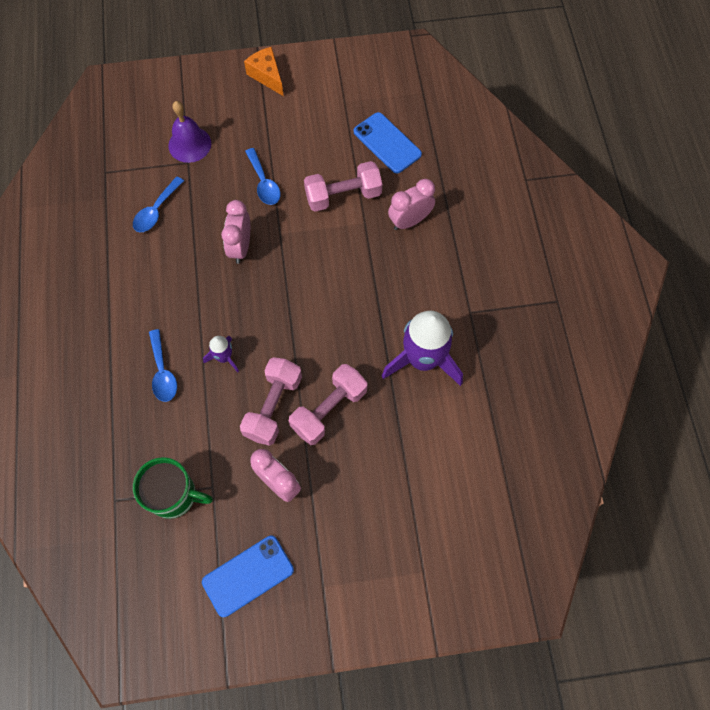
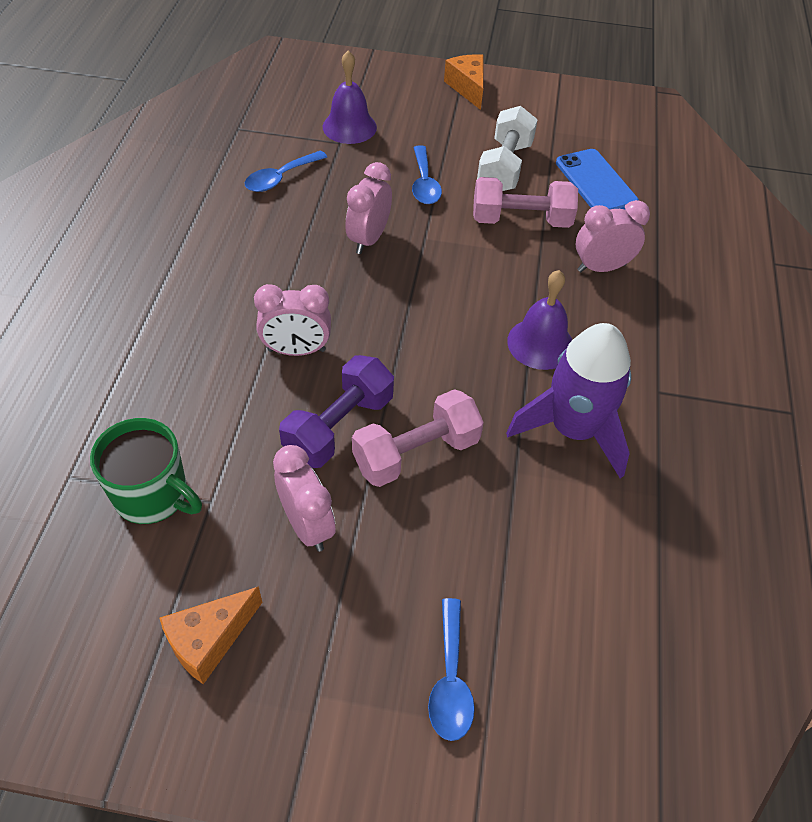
camera: 15 degrees right, 15 degrees down
blue spoon [149,329,177,402] -> blue spoon moved to [428,598,475,741]
blue phone [202,536,294,617] -> orange cheese [160,586,263,684]
purple rocket [203,336,239,372] -> pink clock [254,284,331,356]
pink dumbbell [240,357,302,446] -> purple dumbbell [279,355,394,468]
none -> white dumbbell [477,106,538,191]
none -> purple bell [507,270,572,370]

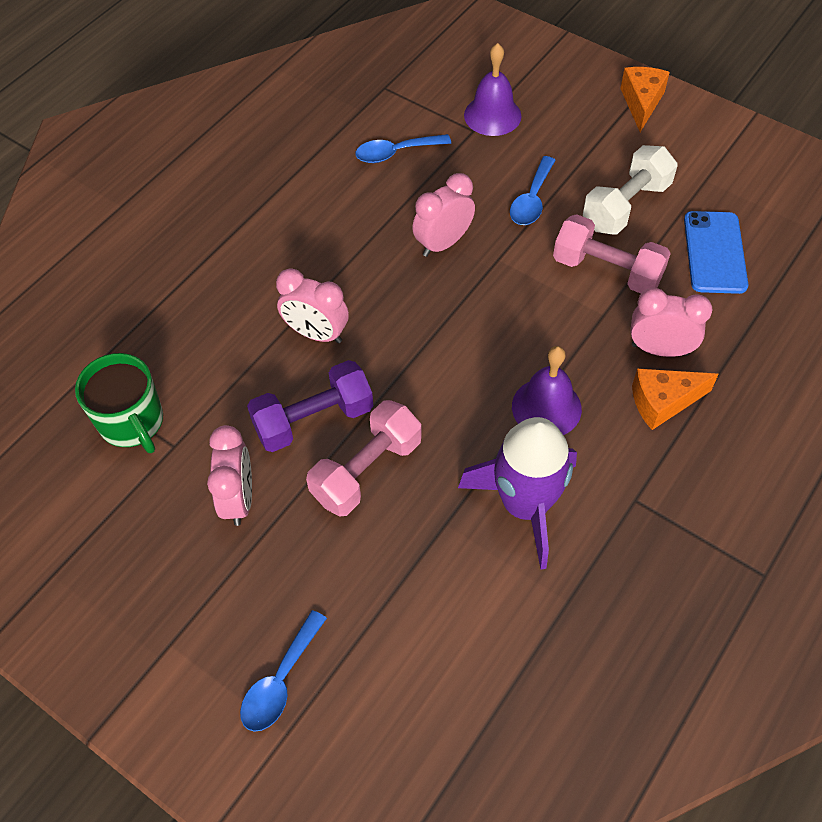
camera: 30 degrees right, 5 degrees up
orange cheese [160,586,263,684] -> orange cheese moved to [632,368,719,430]
pink dumbbell [352,389,484,487] -> pink dumbbell turned 45 degrees counterclockwise [306,400,422,517]

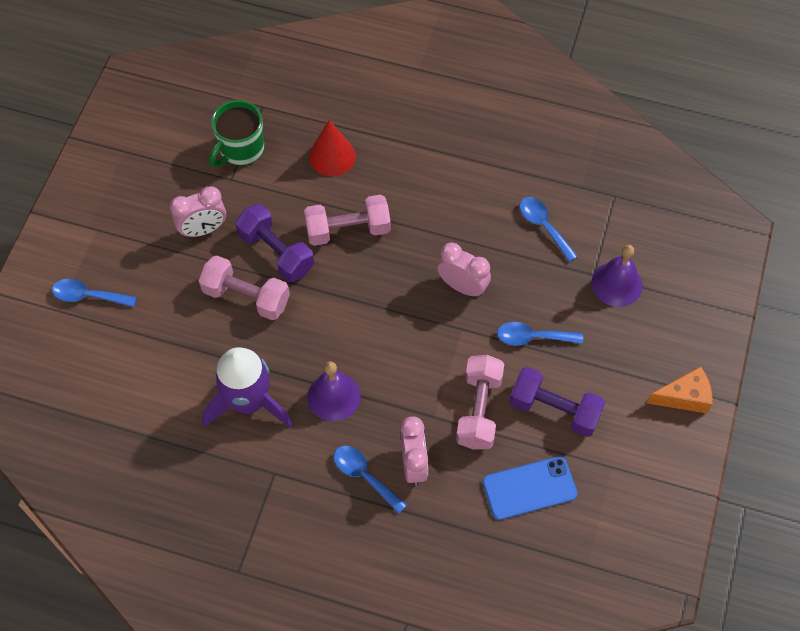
camera: 70 degrees right, 5 degrees up
pink clock [276,268,349,343] -> pink dumbbell [304,195,391,246]
white dumbbell [583,145,678,235] -> purple dumbbell [509,367,606,437]
orange cheese [632,368,719,430] -> blue spoon [334,446,407,514]
none -> red cone [309,120,356,176]

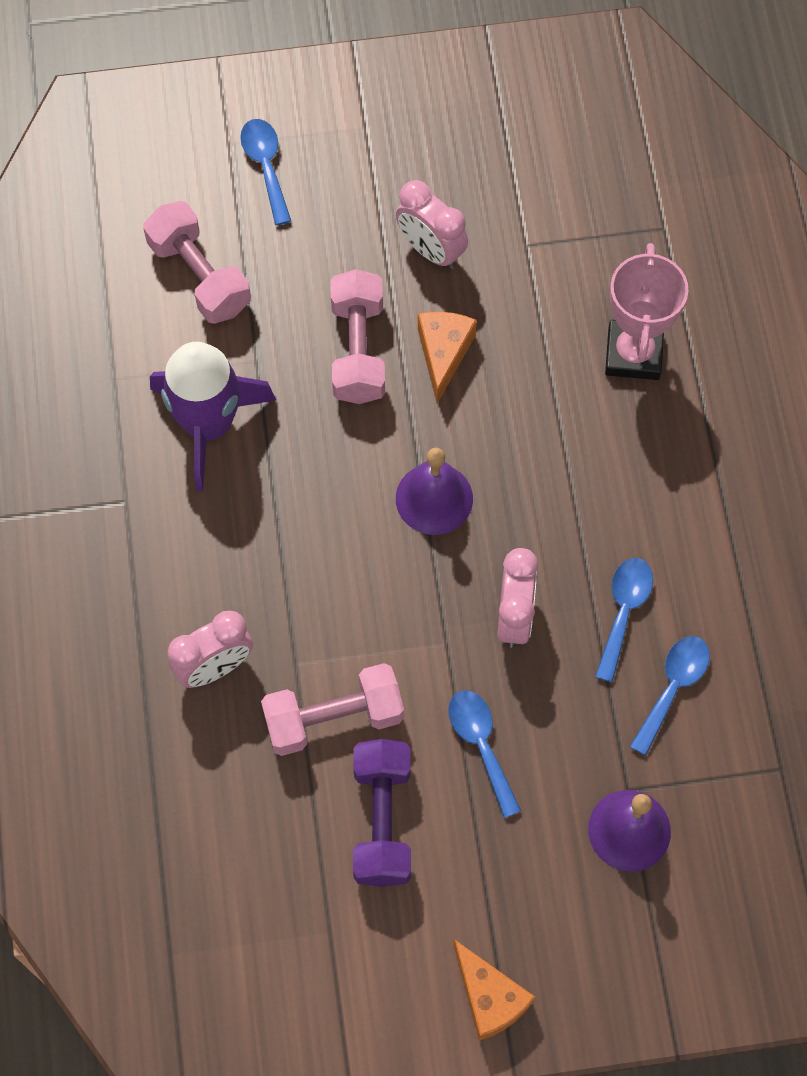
camera: 65 degrees right, 5 degrees up
green mug [209,100,264,167] -> none
purple dumbbell [235,204,314,282] -> orange cheese [418,312,477,404]
pink dumbbell [304,195,391,246] -> pink dumbbell moved to [143,201,251,324]
purple bell [308,361,361,421] -> purple bell moved to [396,448,473,535]
red cone [309,120,356,176] -> pink trophy [605,243,688,380]
blue spoon [334,446,407,514] -> blue spoon moved to [595,558,653,682]
blue phone [482,456,577,520] -> none

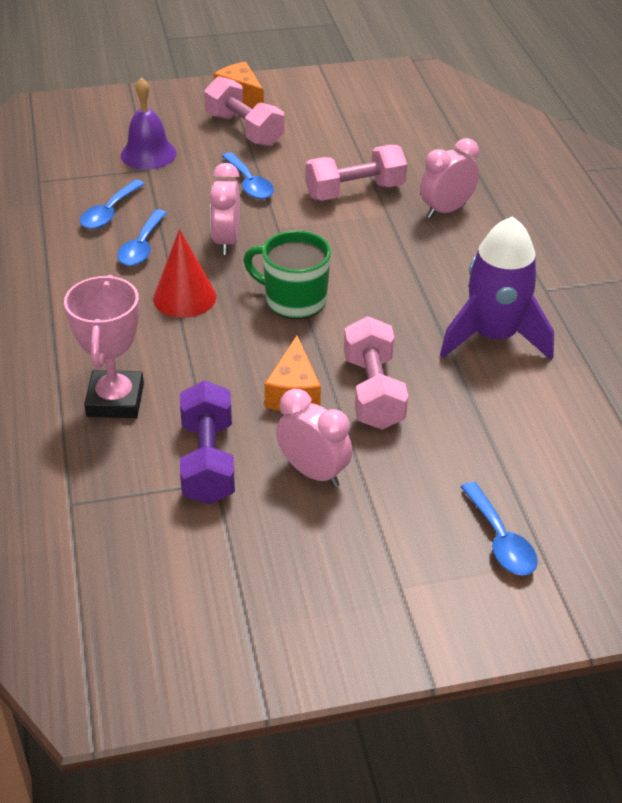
camera: 175 degrees right, 25 degrees down
pink dumbbell [143,201,251,324] -> pink dumbbell moved to [204,76,285,147]
purple dumbbell [353,739,411,887] -> purple dumbbell moved to [180,380,235,504]
purple bell [396,448,473,535] -> green mug [243,231,331,319]
none -> red cone [153,229,216,318]

